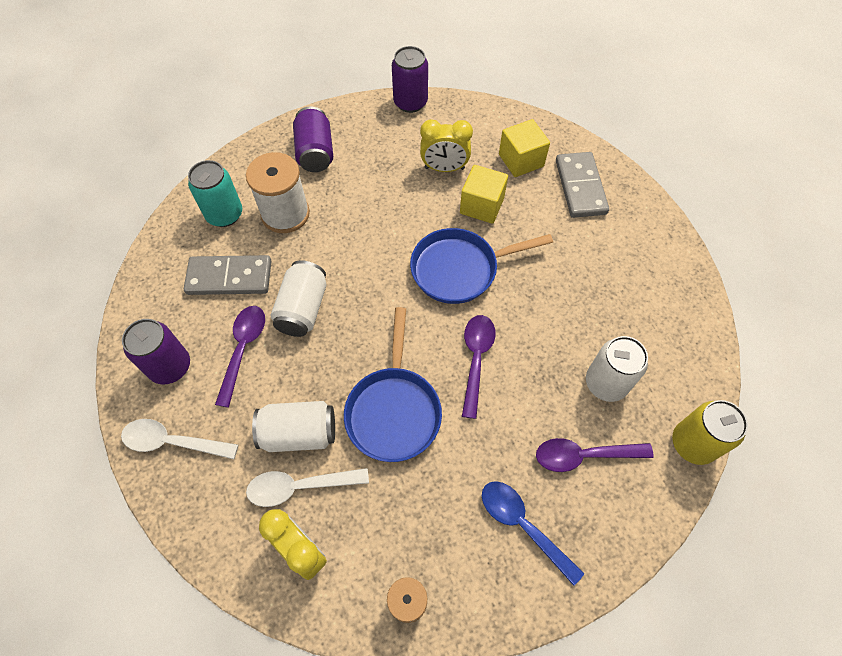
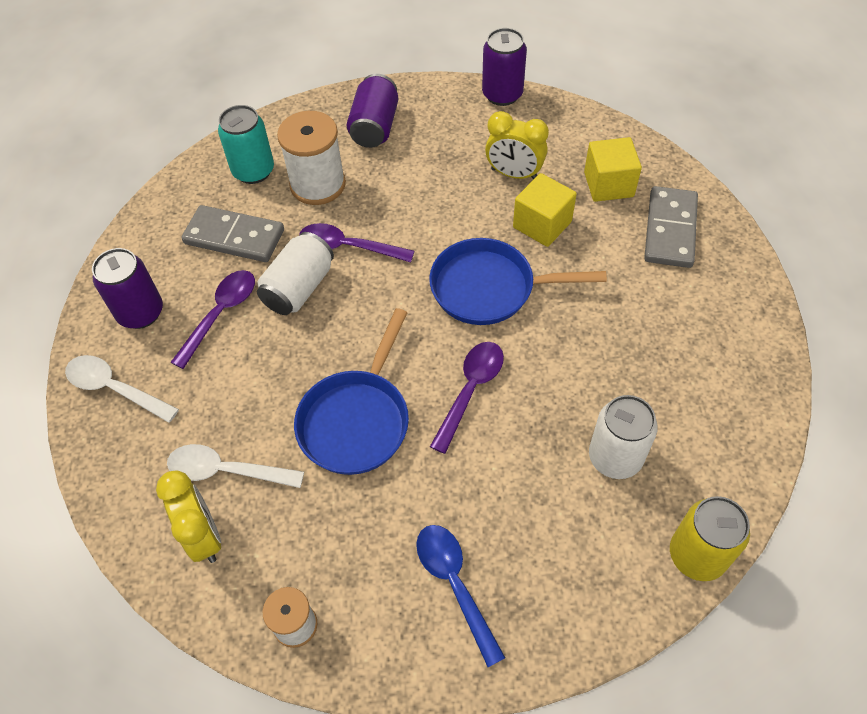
camera: 20 degrees right, 5 degrees down
white can [252,401,335,452] -> none
purple spoon [536,438,654,472] -> purple spoon moved to [299,223,414,263]

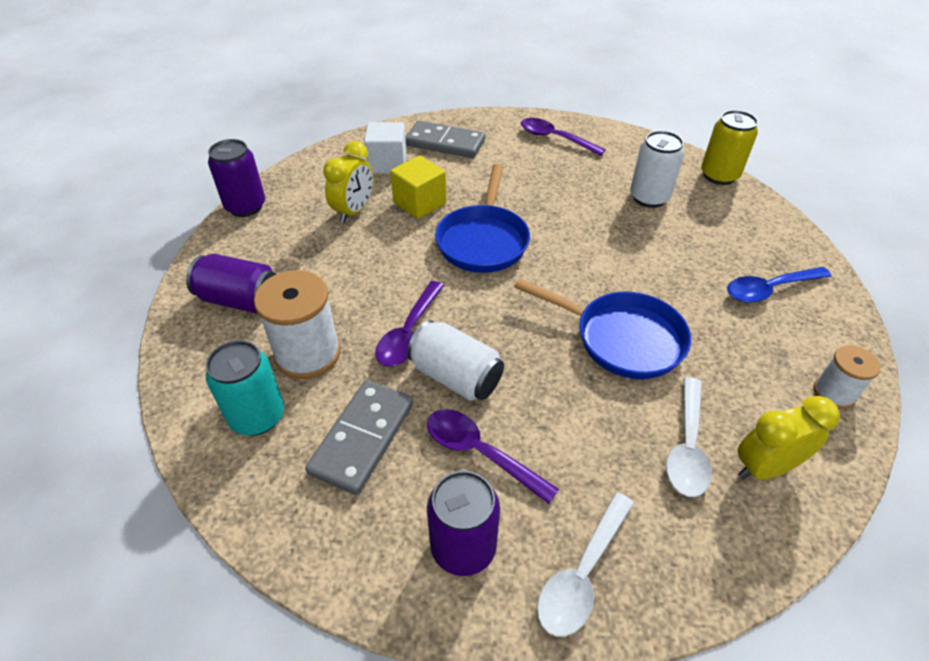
camera: 85 degrees left, 10 degrees down
purple spoon [430,342,504,454] -> purple spoon moved to [521,118,606,156]
yellow cube [584,137,642,202] -> white cube [364,122,407,174]

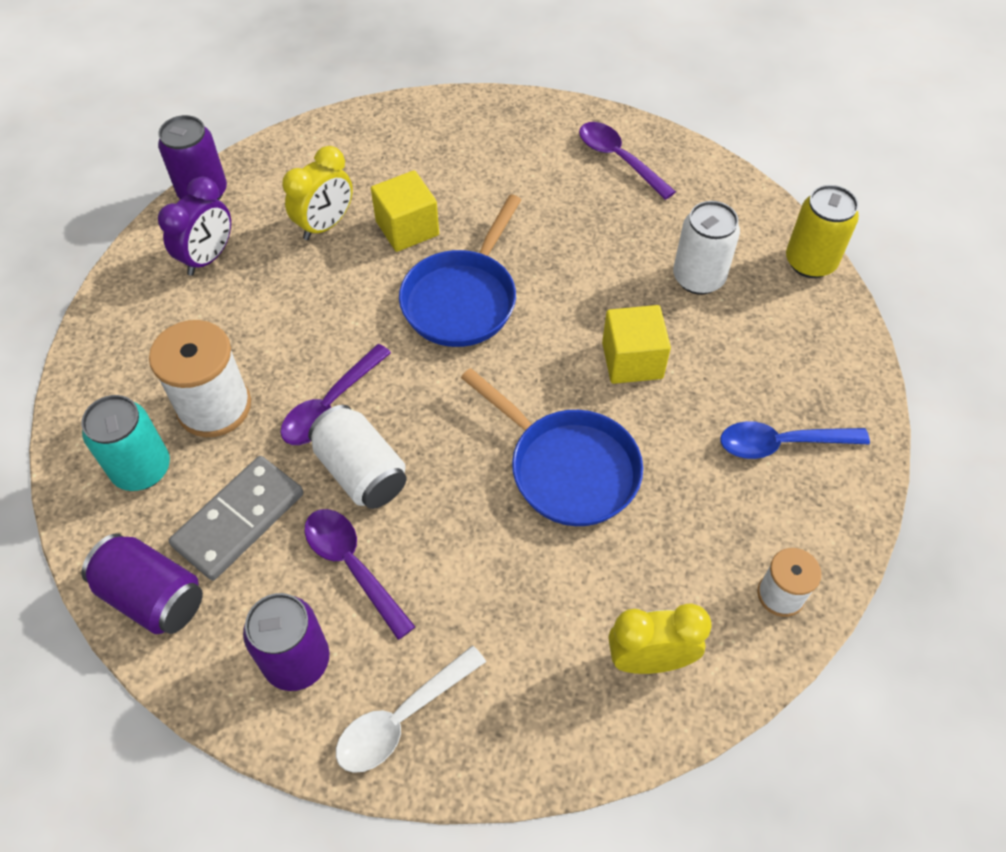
camera: 15 degrees right, 10 degrees up
purple can [186,254,276,313] -> purple can moved to [81,534,203,634]
white cube [364,122,407,174] -> none
grey domino [405,121,485,158] -> none
white spoon [666,377,712,497] -> none
none -> purple clock [158,177,231,276]
none -> yellow cube [602,305,671,384]

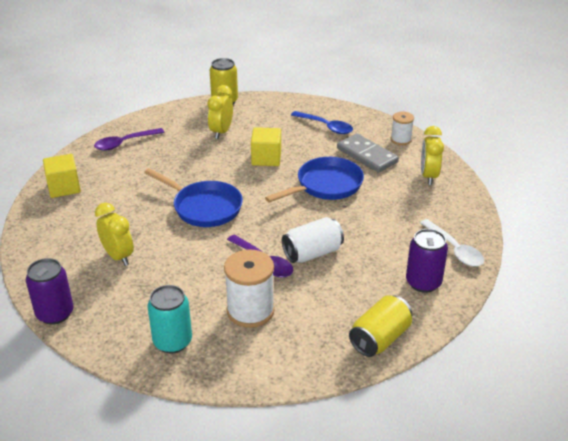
camera: 80 degrees left, 20 degrees down
turquoise can [81,395,170,491] -> turquoise can moved to [148,285,192,354]
purple can [81,534,203,634] -> yellow can [349,295,412,357]
purple clock [158,177,231,276] -> none
grey domino [169,456,303,581] -> grey domino moved to [337,133,399,173]
purple spoon [304,509,416,640] -> none
yellow cube [371,170,439,252] -> yellow cube moved to [43,154,81,198]
white can [673,201,740,295] -> yellow clock [208,85,233,139]
blue spoon [720,421,870,459] -> blue spoon turned 60 degrees counterclockwise [291,111,353,134]

